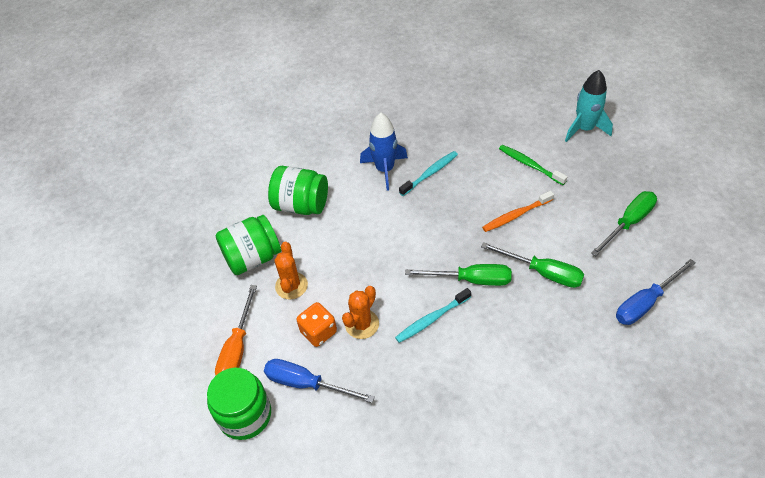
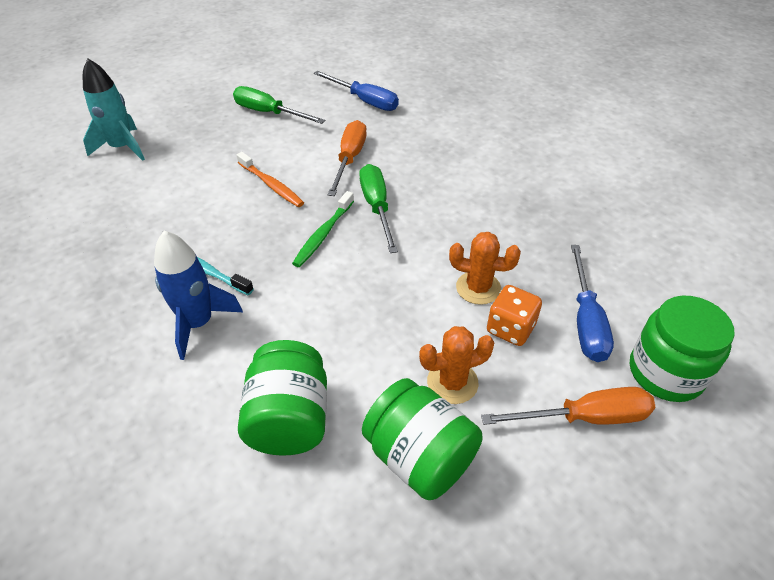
camera: 110 degrees left, 5 degrees down
turquoise toothbrush [395,288,471,343] -> none
green screwdriver [481,242,584,288] -> orange screwdriver [327,120,367,196]
green toothbrush [499,145,567,185] -> green toothbrush moved to [292,191,354,267]

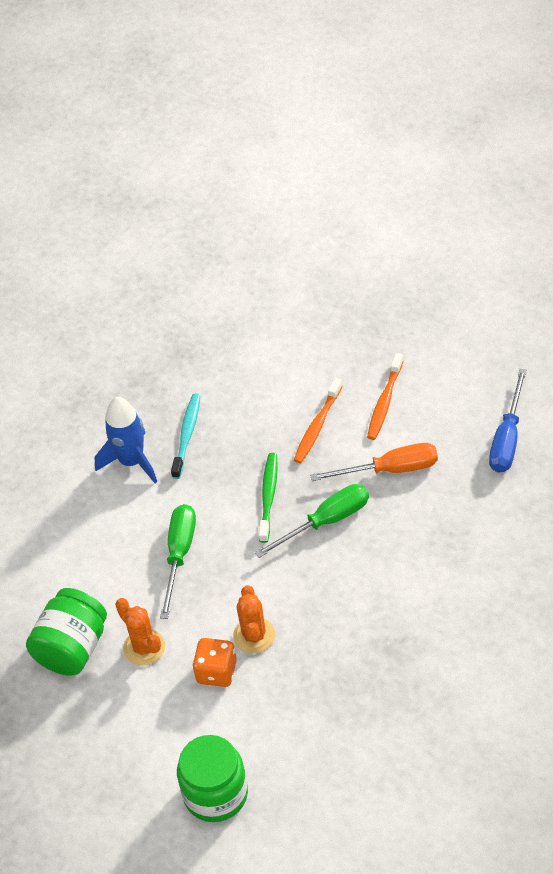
camera: 75 degrees right, 5 degrees up
turquoise rocket [83,59,145,161] -> none
green screwdriver [233,86,325,124] -> green screwdriver moved to [160,504,196,619]
green jar [238,340,327,456] -> none
green toothbrush [292,191,354,267] -> green toothbrush turned 90 degrees clockwise [259,453,278,543]
orange screwdriver [481,387,655,425] -> none
blue screwdriver [571,245,614,362] -> none
none -> orange toothbrush [367,353,403,440]

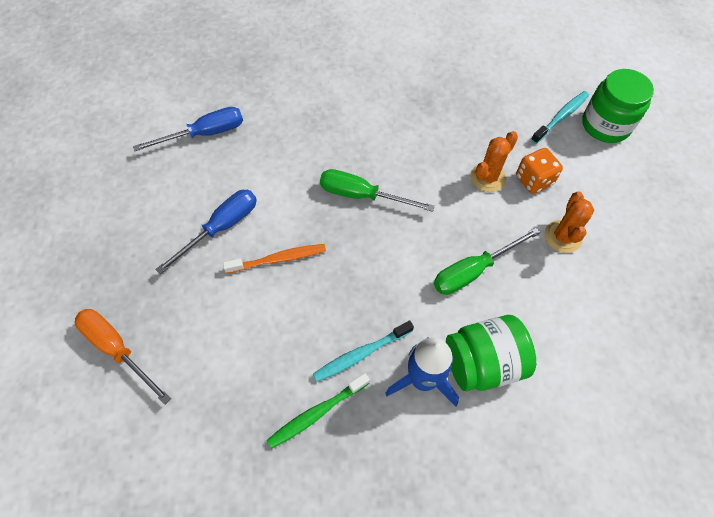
camera: 135 degrees left, 10 degrees up
green jar [26,588,107,676] -> green jar moved to [446,315,536,391]
green toothbrush [259,453,278,543] -> green toothbrush moved to [267,373,370,449]
orange screwdriver [310,443,438,481] -> orange screwdriver moved to [75,309,171,404]
orange toothbrush [367,353,403,440] -> blue screwdriver [155,190,257,274]
none -> turquoise toothbrush [531,91,589,144]

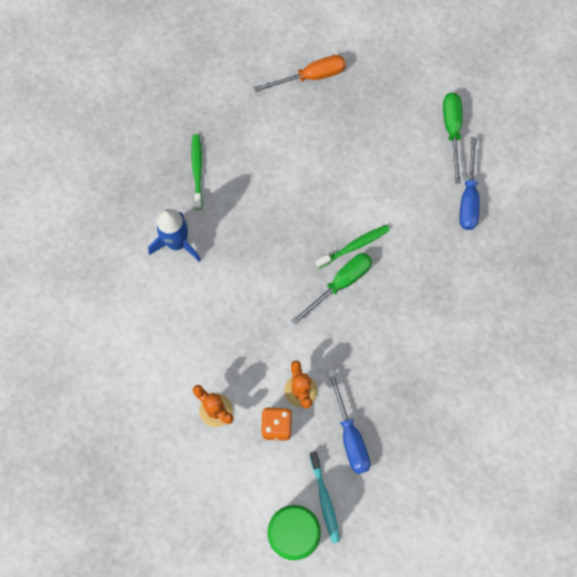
camera: 120 degrees right, 10 degrees up
blue screwdriver [155,190,257,274] -> blue screwdriver moved to [327,369,370,474]
orange toothbrush [223,244,326,274] -> none
turquoise toothbrush [313,321,414,382] -> none
green screwdriver [434,228,540,295] -> green screwdriver moved to [443,92,462,184]
green jar [446,315,536,391] -> none
none -> green toothbrush [315,225,390,269]

